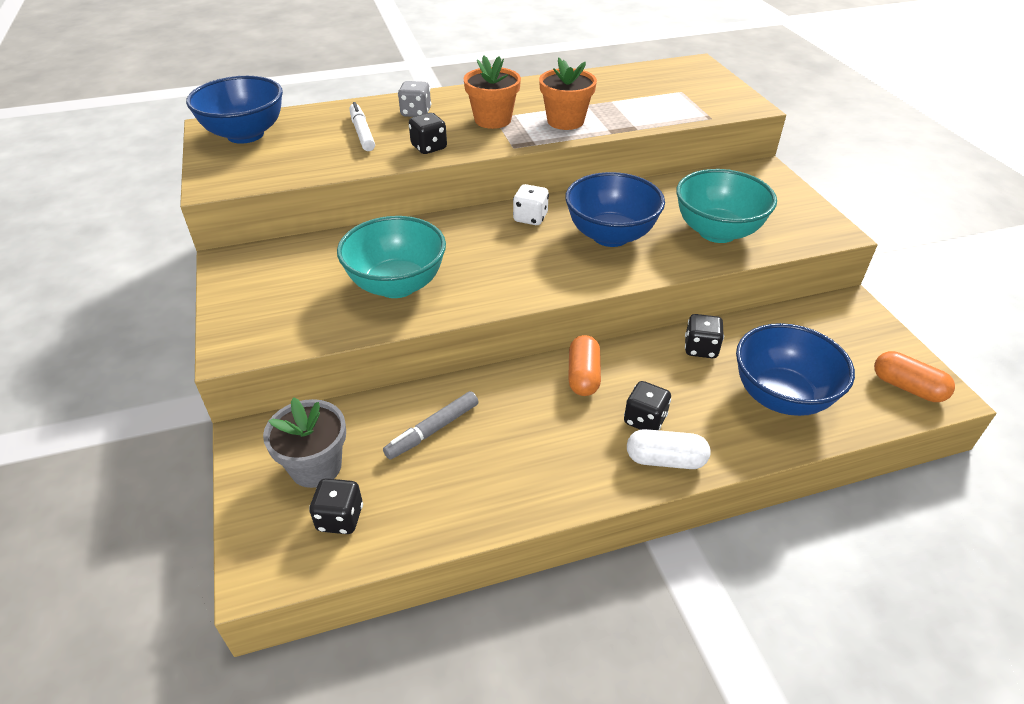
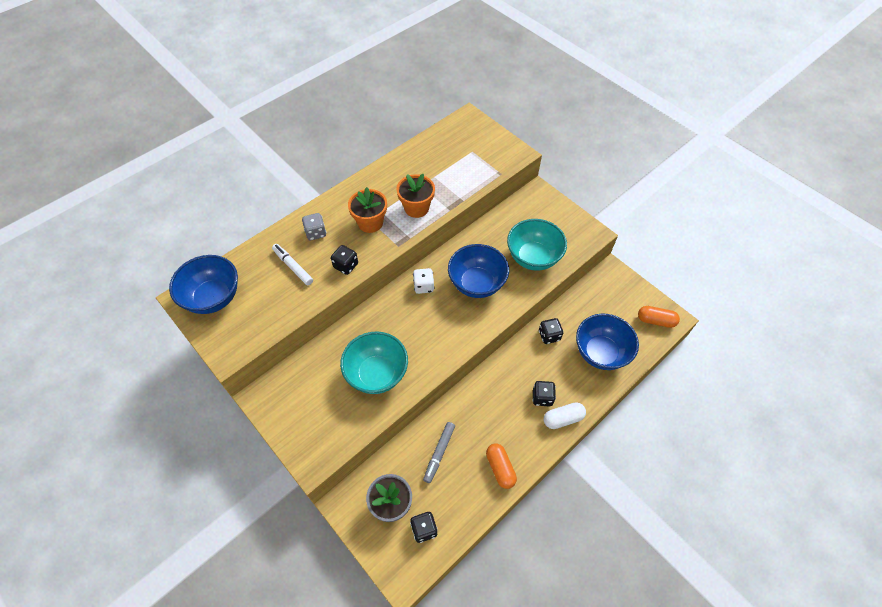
camera: 25 degrees left, 15 degrees up
orange capsule [568,335,601,396] -> orange capsule moved to [486,444,517,489]

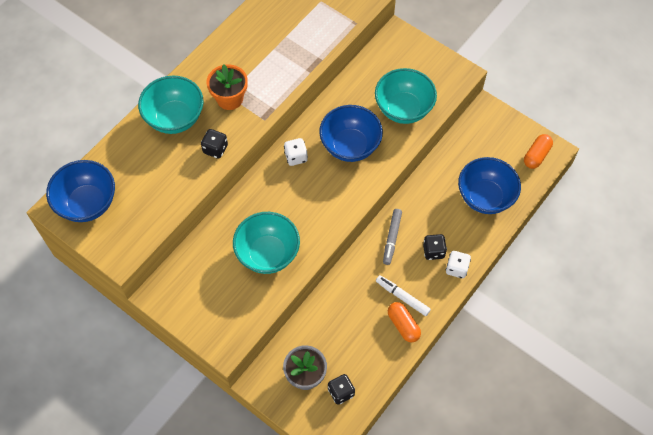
camera: 10 degrees left, 5 degrees up
white marker [272,244,313,285] -> white marker moved to [376,275,431,316]
grey dice [302,213,326,240] -> turquoise bowl [138,76,204,134]
orange flower pot [396,174,435,218] -> none
grey marker [423,422,455,483] -> grey marker moved to [383,209,402,265]
black dice [539,318,563,344] -> none
white capsule [544,402,586,429] -> white dice [446,251,471,278]
orange capsule [638,306,680,328] -> orange capsule turned 60 degrees counterclockwise [524,134,553,169]

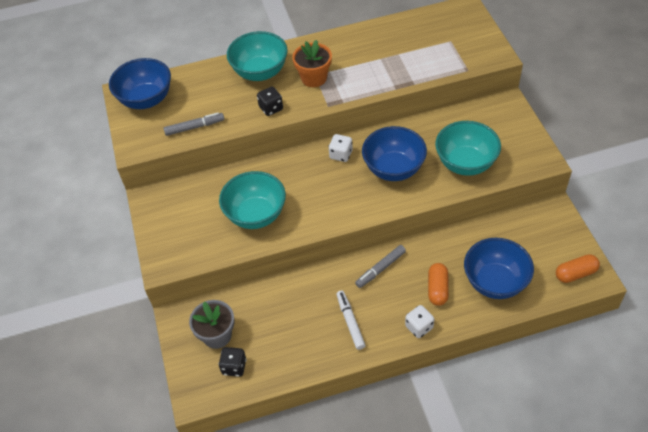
camera: 40 degrees right, 10 degrees down
orange capsule [388,302,421,343] -> orange capsule moved to [428,263,449,306]
black dice [423,234,447,260] -> none
none -> grey marker [164,113,224,136]

